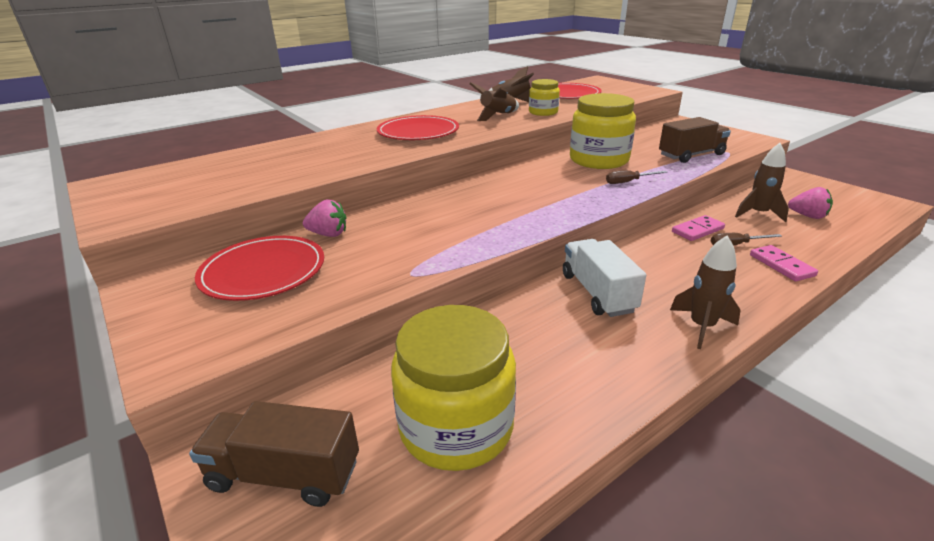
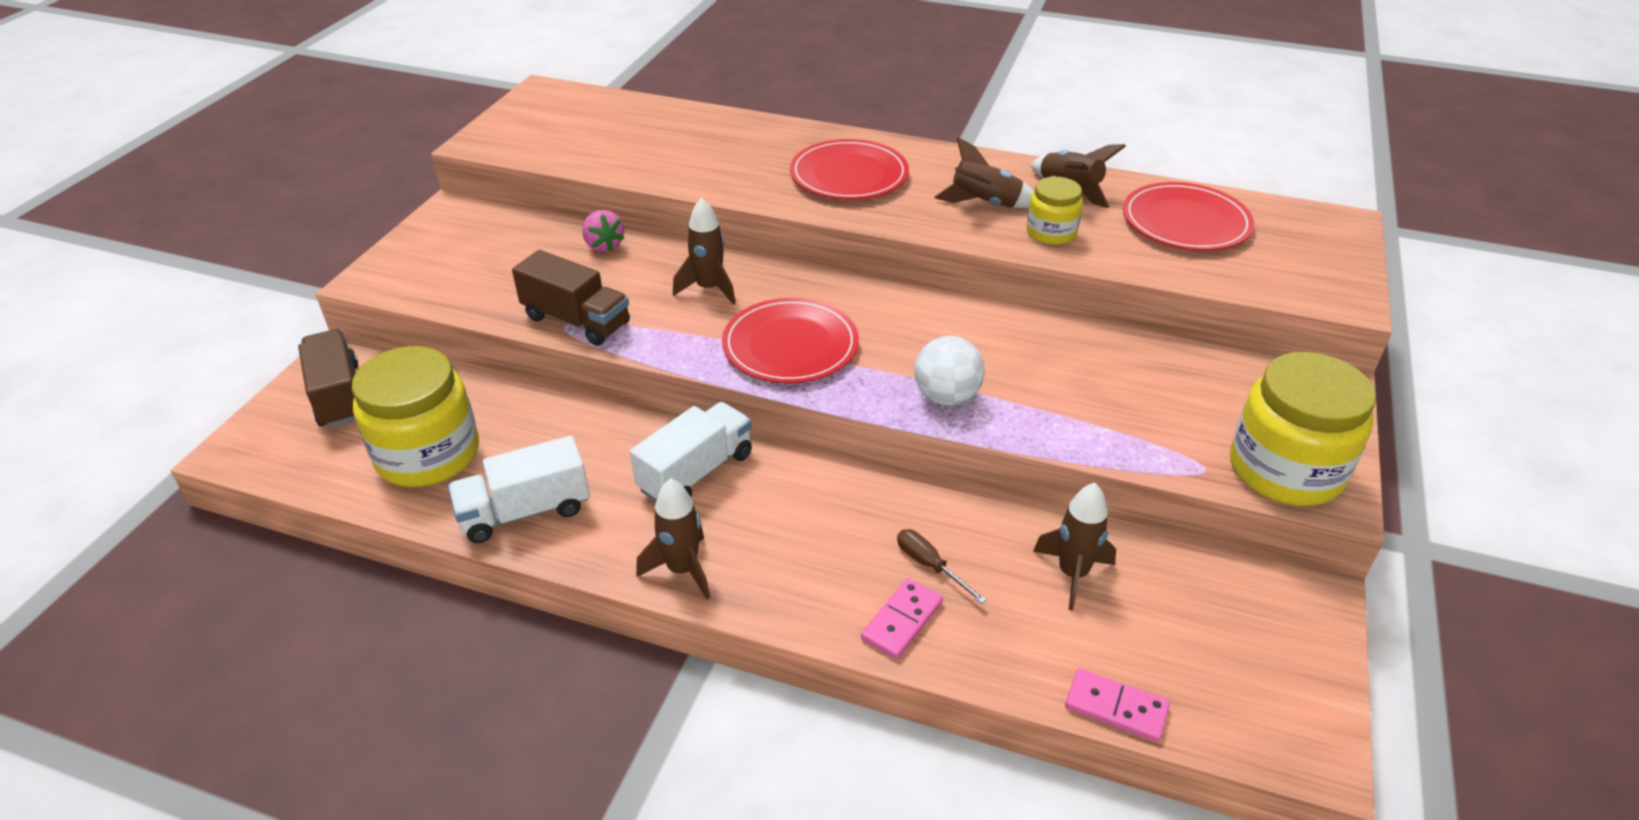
camera: 55 degrees right, 10 degrees up
red plate [195,236,324,301] -> red plate moved to [722,298,859,383]
yellow jar [570,93,636,169] -> yellow jar moved to [1230,352,1376,506]
brown screwdriver [606,170,668,184] -> white ball [914,336,985,406]
brown truck [659,117,731,163] -> brown truck moved to [512,250,630,346]
pink domino [672,215,725,241] -> pink domino moved to [1065,668,1170,742]
pink strawberry [788,187,833,219] -> none
none -> white truck [448,436,590,543]
none -> brown rocket [673,198,736,305]

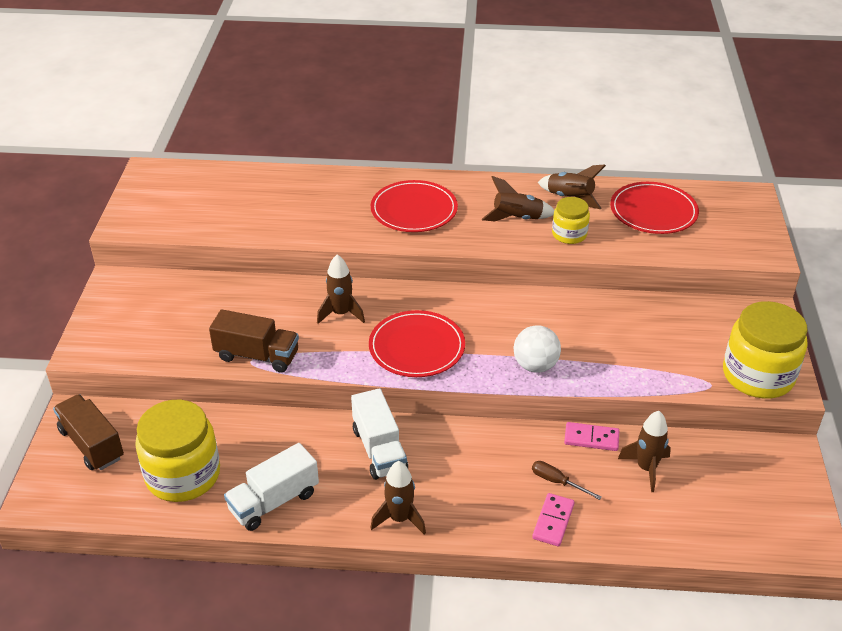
camera: 15 degrees left, 0 degrees up
pink strawberry [582,210,624,252] -> none
white truck [630,402,752,502] -> white truck turned 135 degrees clockwise [351,388,408,480]
pink domino [1065,668,1170,742] -> pink domino moved to [564,422,619,451]

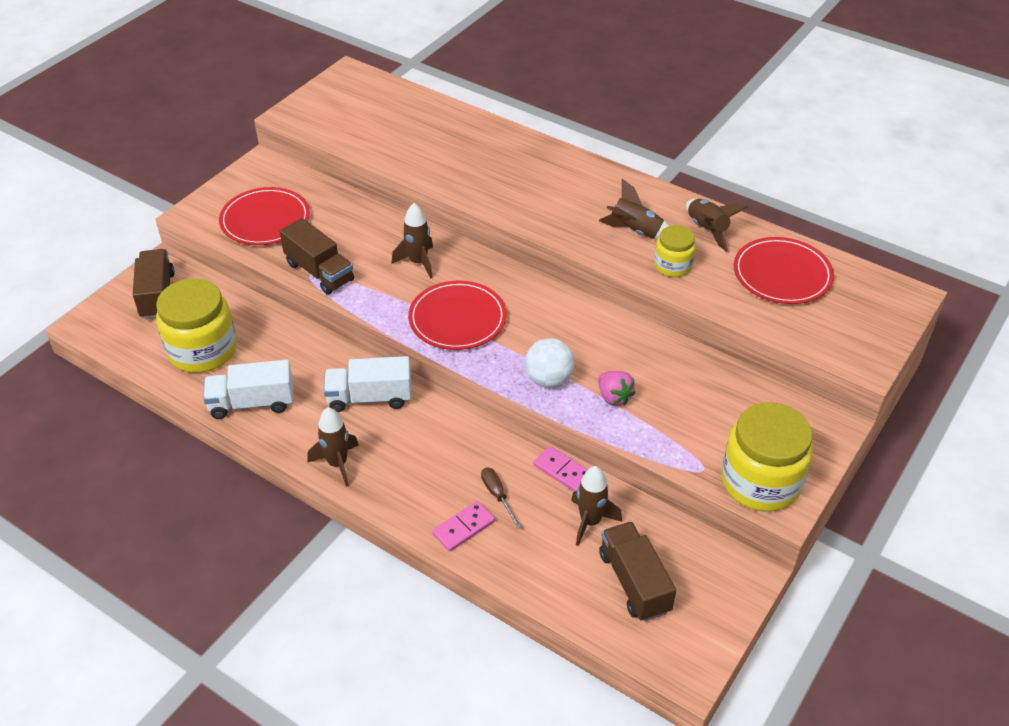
camera: 30 degrees right, 5 degrees up
white truck [351,388,408,480] -> white truck turned 75 degrees clockwise [324,356,411,412]
red plate [371,180,458,232] -> red plate moved to [219,187,310,245]
none -> pink strawberry [598,371,635,406]
none -> brown truck [599,522,676,622]

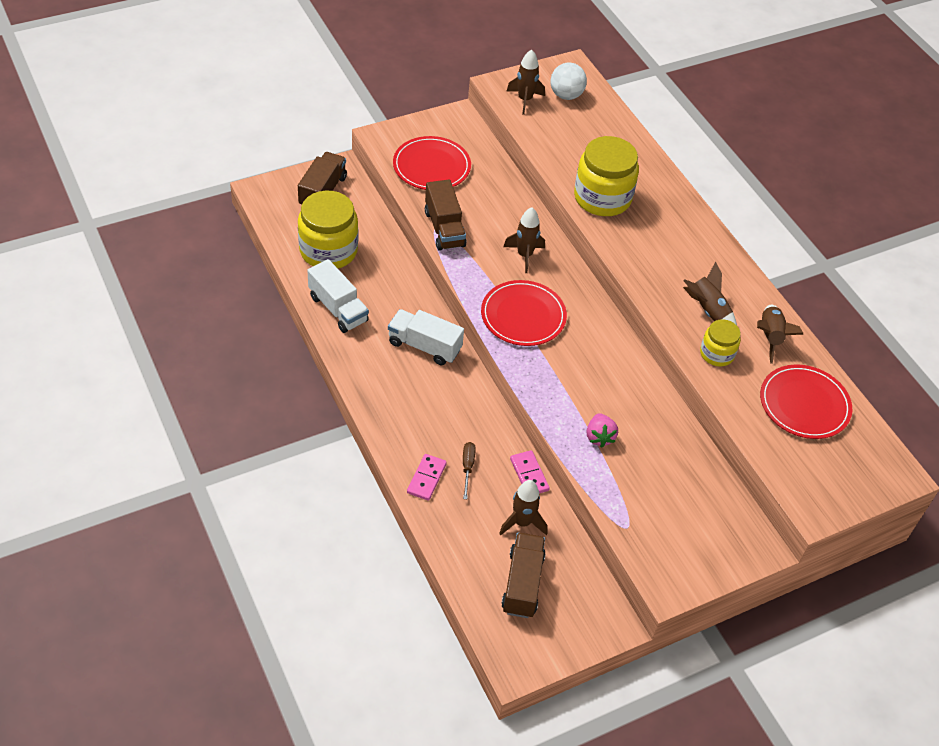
camera: 25 degrees right, 5 degrees up
white truck [203,360,293,419] -> white truck turned 150 degrees counterclockwise [307,259,369,333]
brown rocket [308,407,359,487] -> brown rocket moved to [507,49,545,115]
pink domino [432,501,495,552] -> pink domino turned 60 degrees counterclockwise [407,454,447,501]
white ball [525,338,575,388] -> white ball moved to [550,63,587,100]
yellow jar [721,402,813,512] -> yellow jar moved to [574,136,639,216]

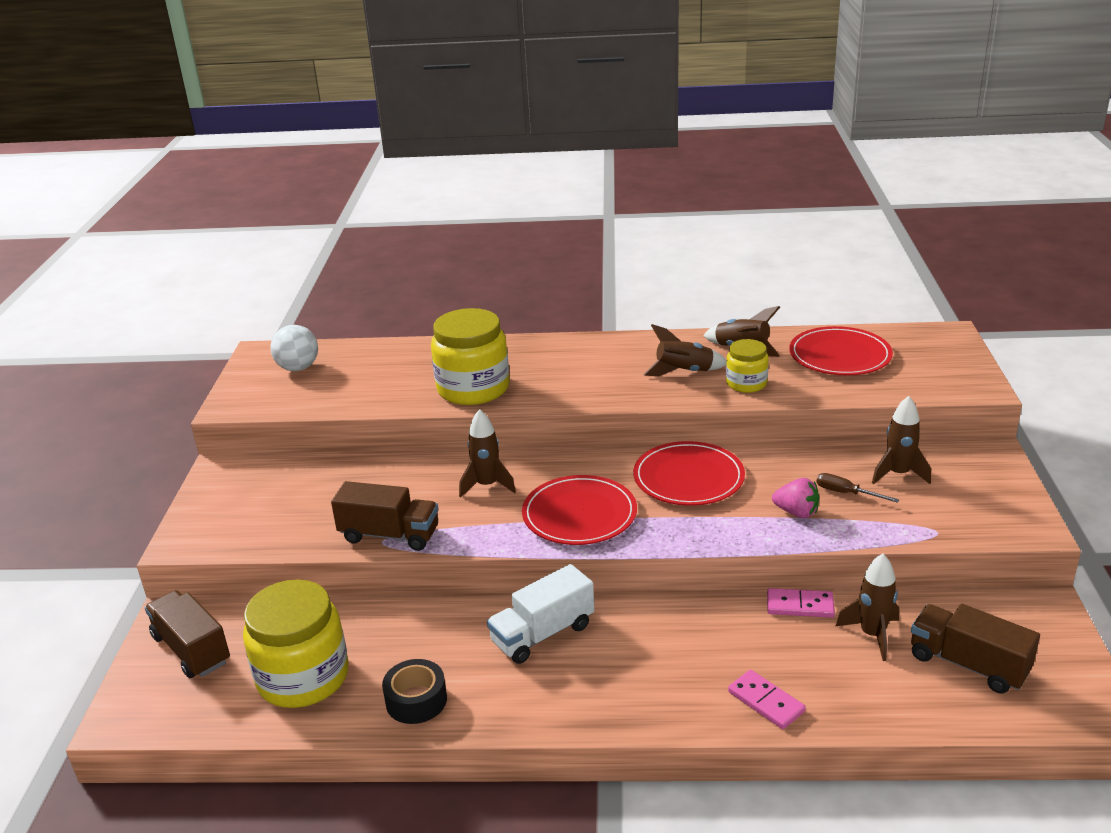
camera: 55 degrees left, 20 degrees down
white truck [307,259,369,333] -> black tape [382,659,447,724]
red plate [393,136,471,190] -> red plate moved to [633,441,745,506]
brown screwdriver [463,442,476,499] -> brown screwdriver moved to [817,473,899,503]
brown rocket [507,49,545,115] -> brown rocket moved to [872,396,931,484]

